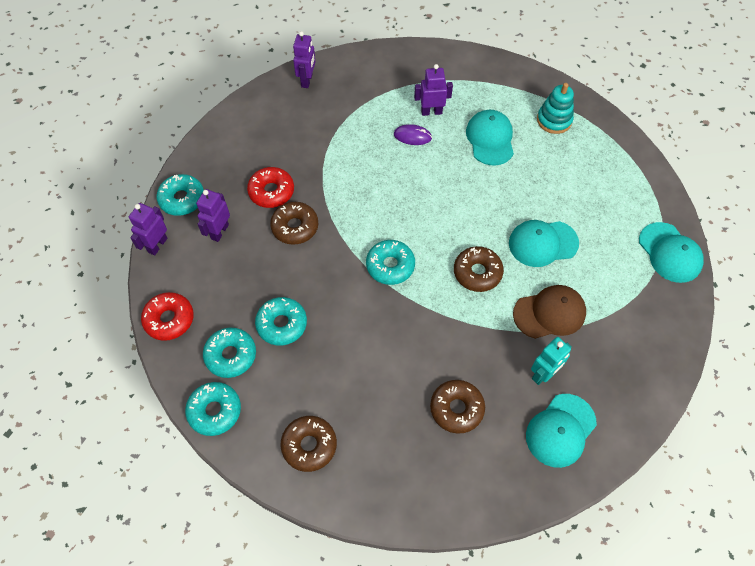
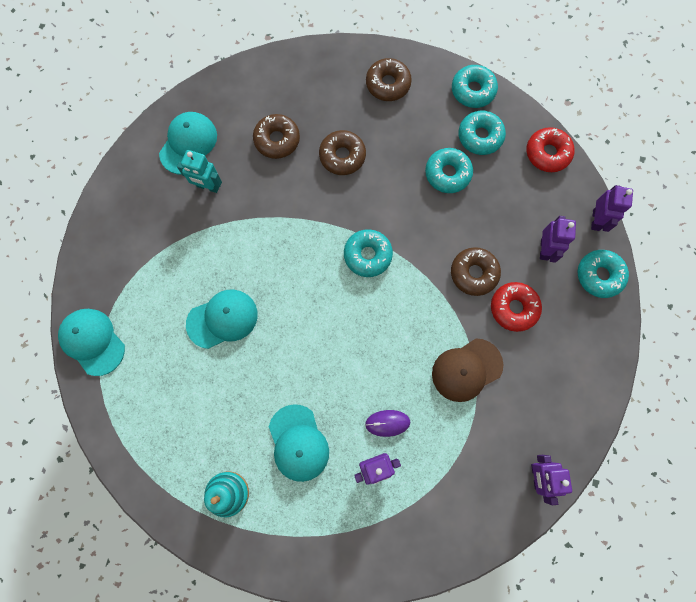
camera: 165 degrees right, 15 degrees up
brown donut [454,246,504,292] -> brown donut moved to [319,130,366,175]
brown cap [513,285,586,339] -> brown cap moved to [432,338,503,402]
turquoise robot [531,337,572,385] -> turquoise robot turned 105 degrees counterclockwise [177,150,222,193]

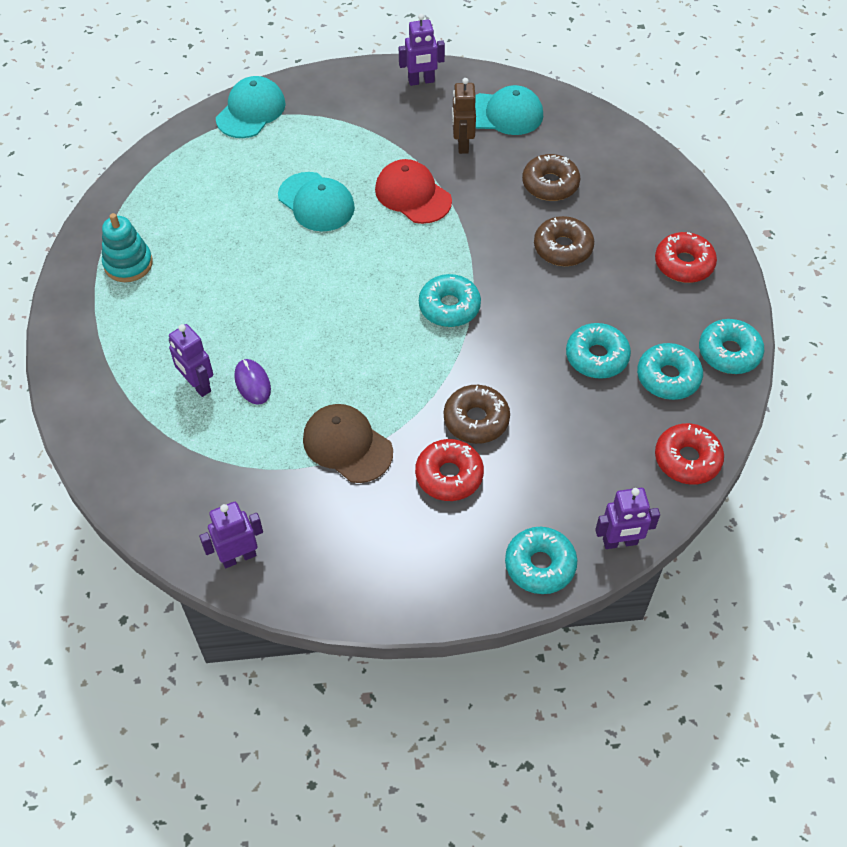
camera: 70 degrees right, 20 degrees down
turquoise robot [177,150,222,193] -> brown robot [452,78,476,154]
turquoise cap [269,404,329,482] -> none
brown donut [366,58,412,101] -> red donut [655,232,717,283]
purple robot [540,216,576,263] -> purple robot moved to [399,14,445,86]
none -> red cap [375,159,452,224]

